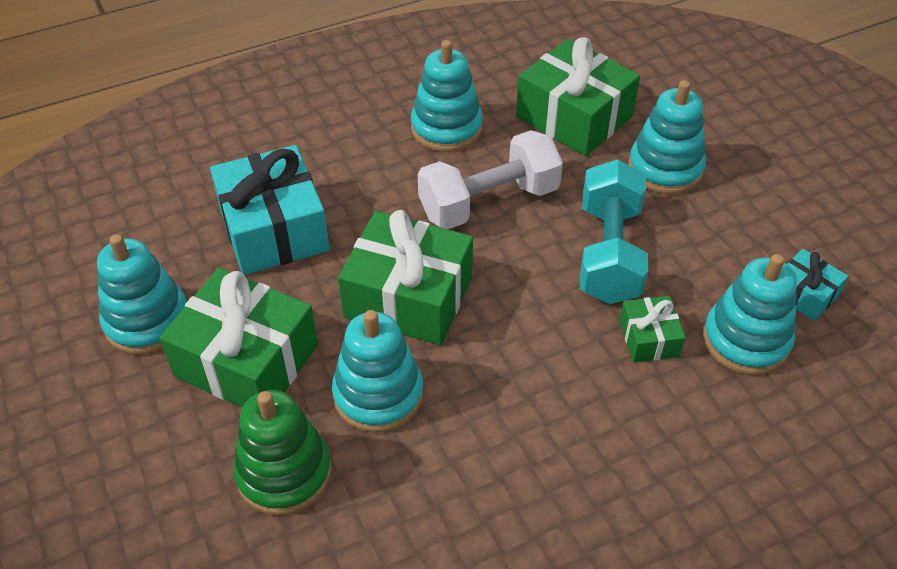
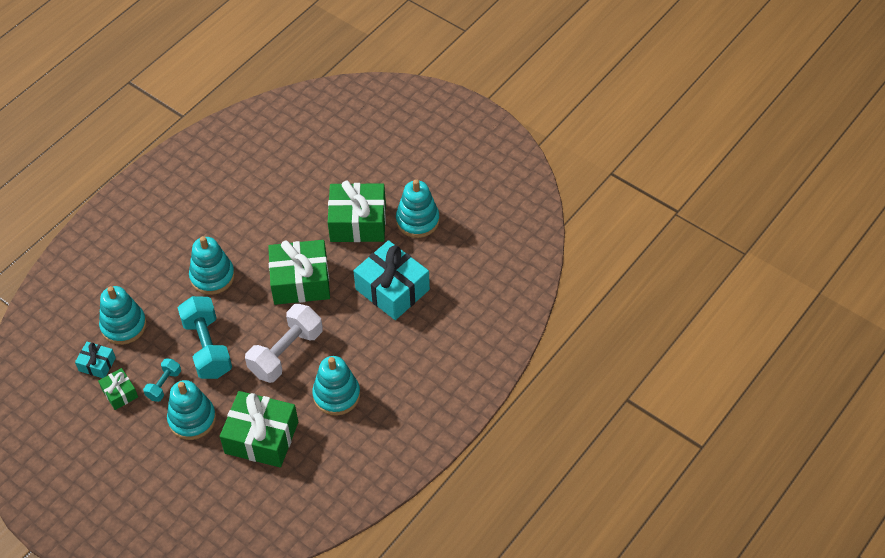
camera: 155 degrees right, 5 degrees up
green stacking toy [233,390,332,516] -> none
turquoise stacking toy [332,310,423,432] -> turquoise stacking toy moved to [189,236,235,295]
green gift [619,296,686,363] -> green gift moved to [98,368,138,410]
none -> turquoise dumbbell [143,358,181,402]

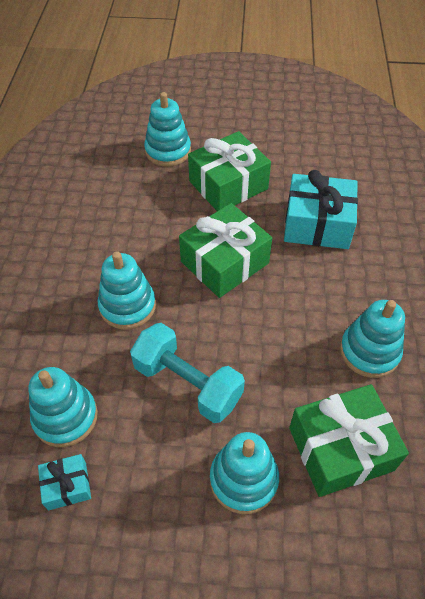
camera: 35 degrees left, 0 degrees up
green gift [98,368,138,410] -> none
turquoise dumbbell [143,358,181,402] -> none
white dumbbell [245,304,323,383] -> none
turquoise stacking toy [396,179,440,238] -> turquoise stacking toy moved to [144,92,191,167]

